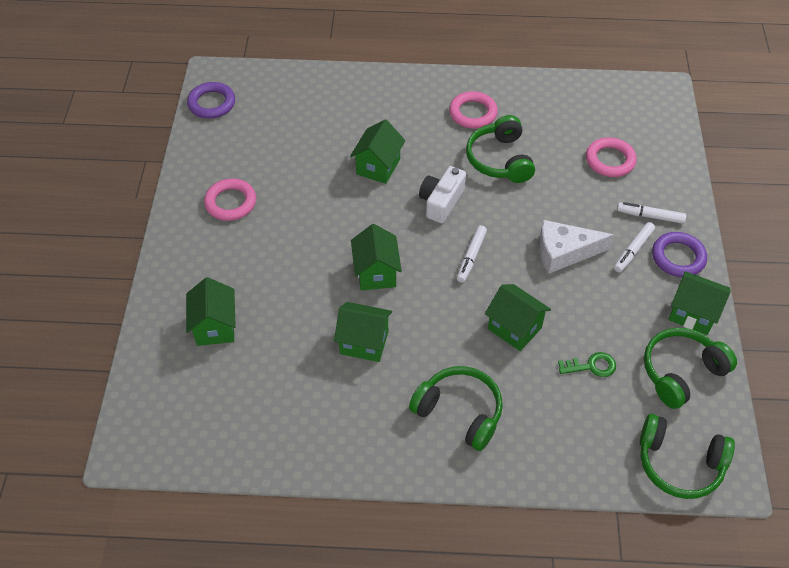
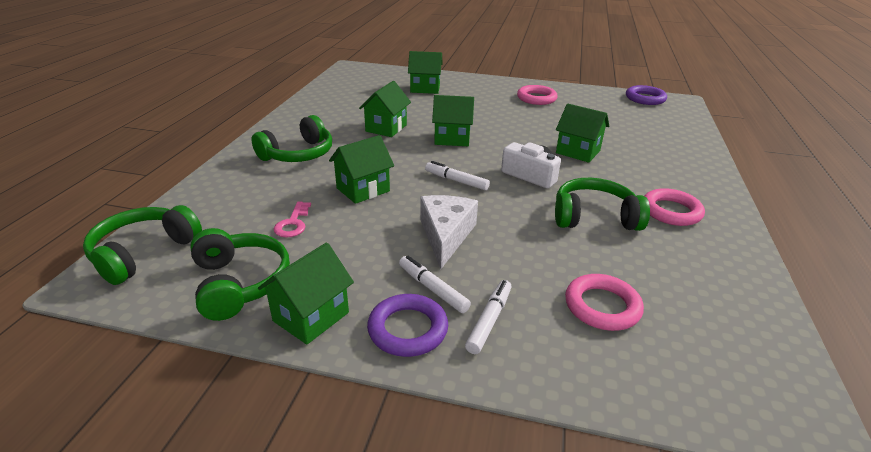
camera: 100 degrees right, 20 degrees down
green key [558,352,616,377] -> pink key [274,202,311,237]

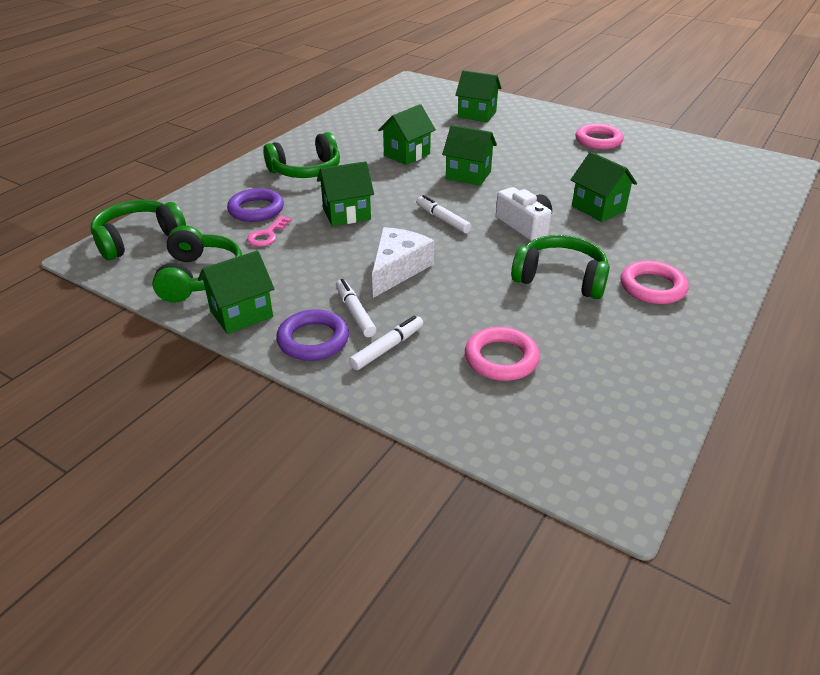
camera: 20 degrees right, 5 degrees up
purple ring [626,85,667,105] -> purple ring moved to [227,188,284,222]

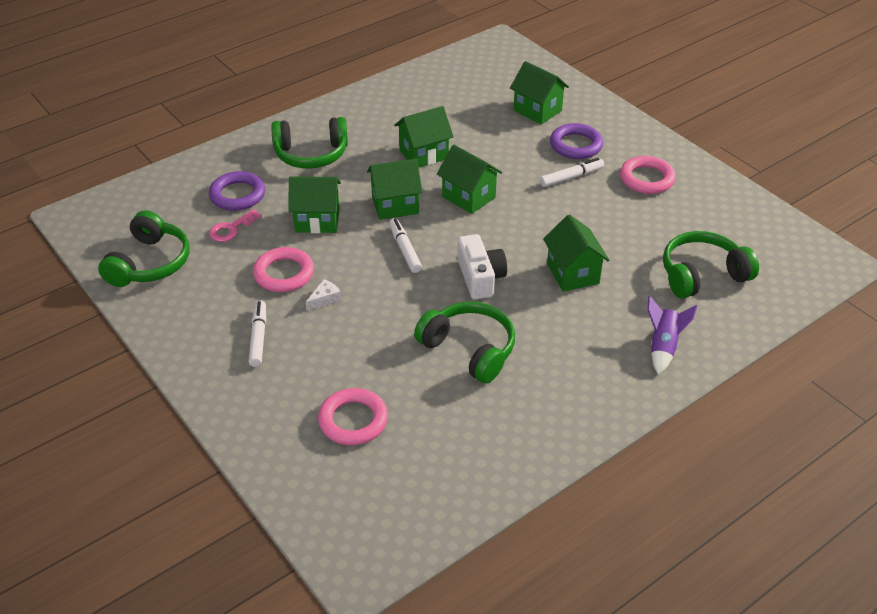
camera: 20 degrees right, 5 degrees up
green headphones [91,200,186,260] -> green headphones moved to [663,231,759,299]
green house [198,250,275,334] -> green house moved to [367,159,423,220]
purple ring [276,309,349,361] -> purple ring moved to [550,123,603,159]
white marker [349,316,423,370] -> white marker moved to [540,158,604,187]
white cheese [372,227,434,298] -> white cheese [306,279,341,311], size x0.45
pink ring [621,261,689,304] -> pink ring moved to [253,247,314,292]
none -> purple rocket [647,296,697,375]

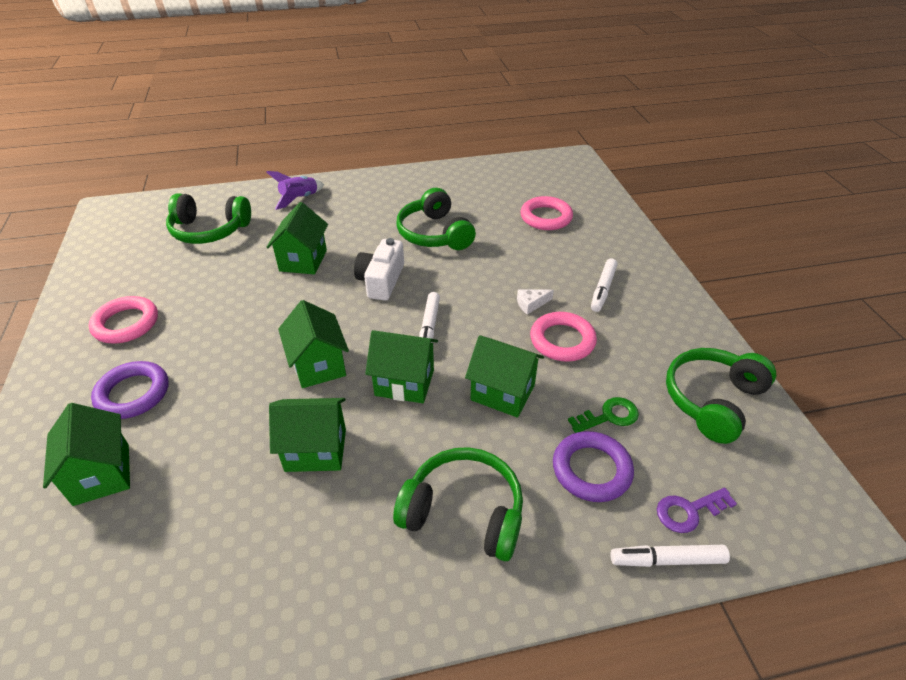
camera: 155 degrees left, 0 degrees up
pink key [209,209,262,242] -> green key [568,397,639,433]
white marker [540,158,604,187] -> white marker moved to [610,545,730,567]
none -> purple key [657,488,737,533]

